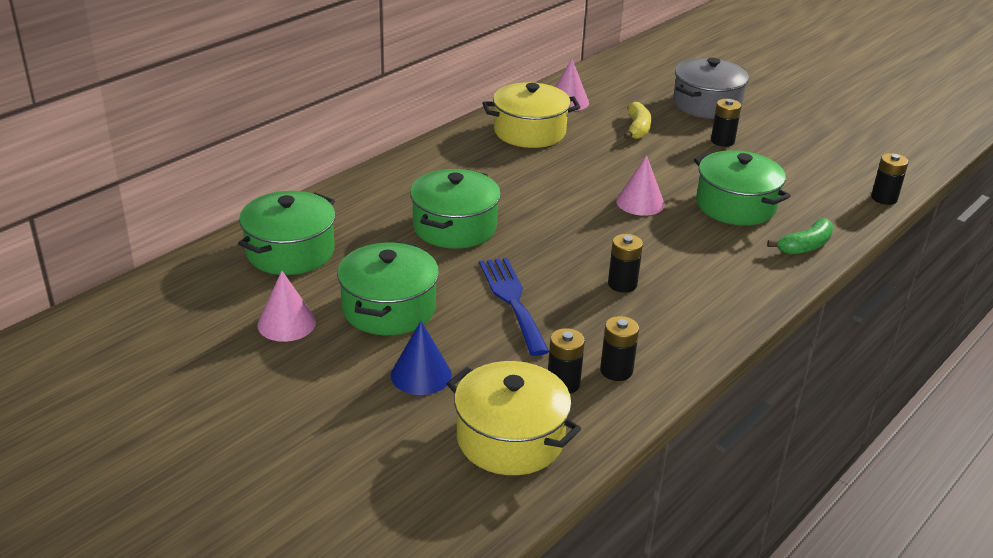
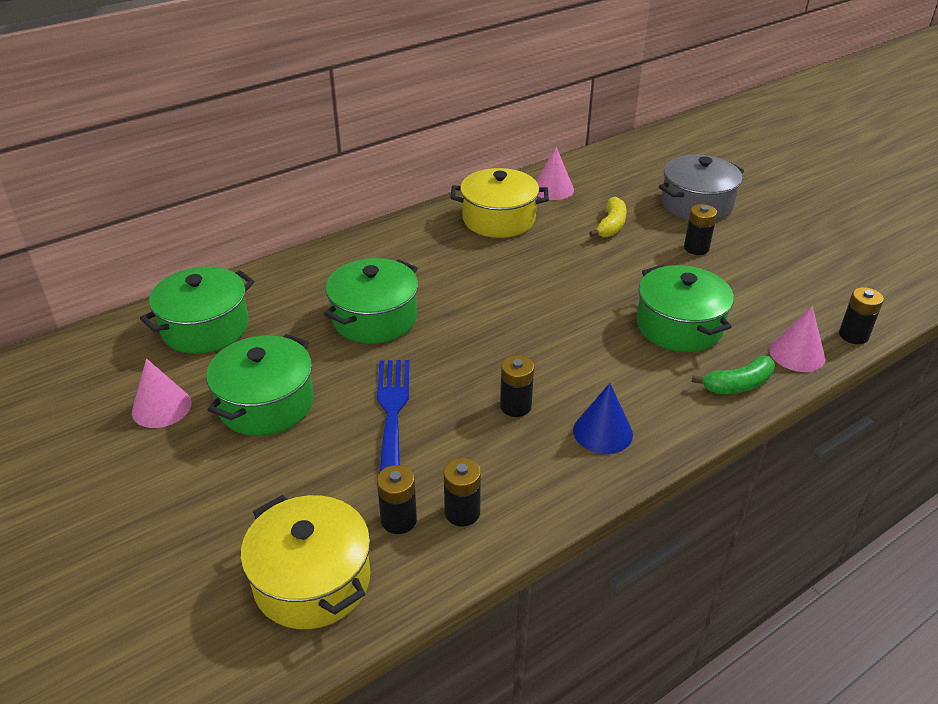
camera: 15 degrees right, 5 degrees up
blue cone [391,321,452,395] -> blue cone moved to [573,383,633,454]
pink cone [616,155,665,216] -> pink cone moved to [769,306,825,372]

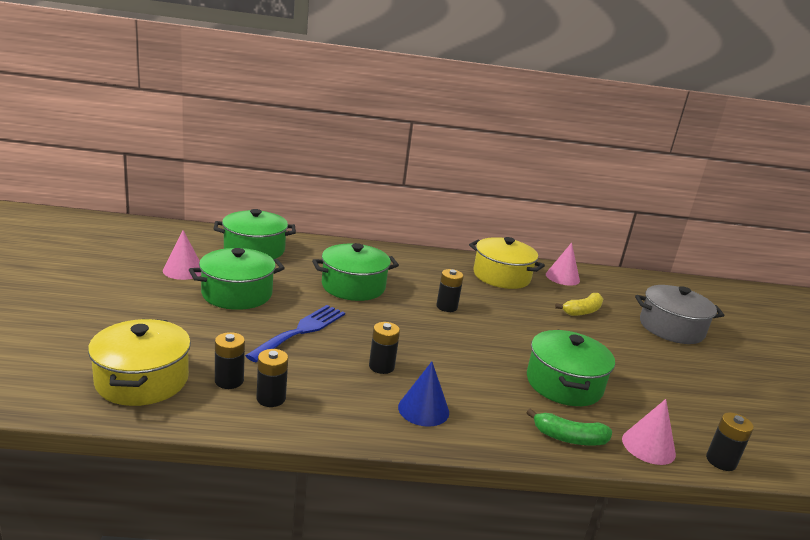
camera: 30 degrees right, 15 degrees down
black battery [684,204,717,255] -> black battery moved to [436,269,464,312]

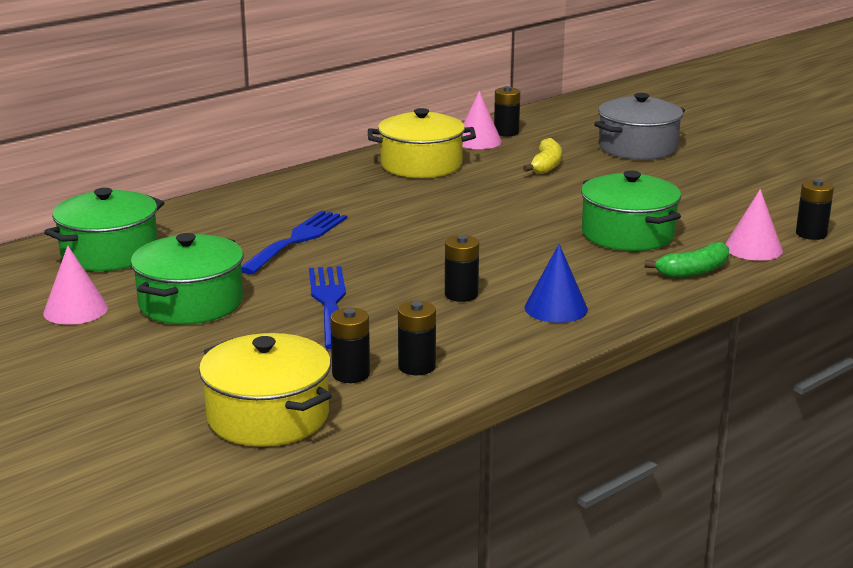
camera: 35 degrees left, 0 degrees up
green pot [312,243,399,301] -> blue fork [241,211,347,274]
black battery [436,269,464,312] -> black battery moved to [494,86,520,136]

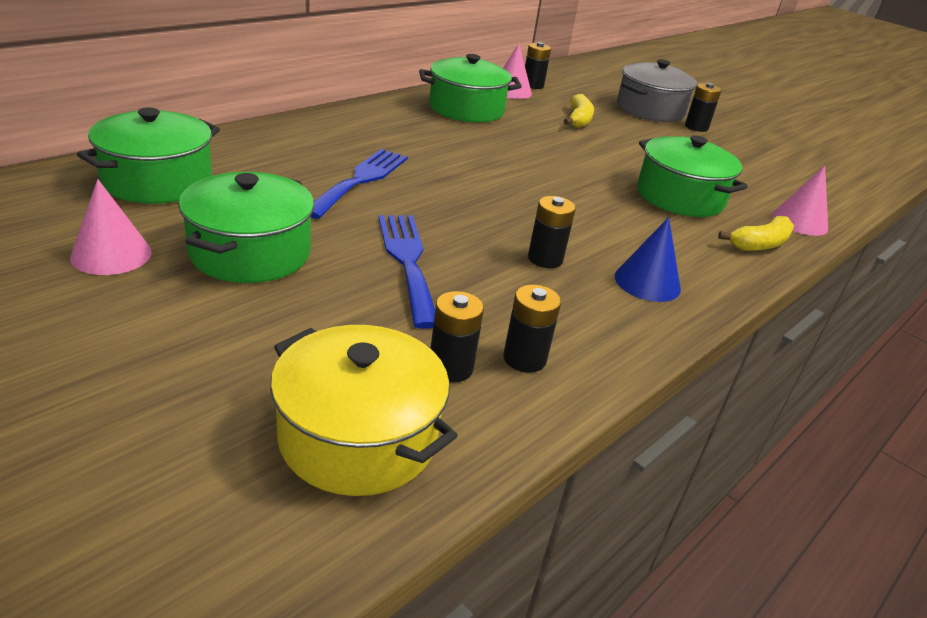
camera: 10 degrees left, 10 degrees up
yellow pot [368,108,476,178] -> green pot [419,54,522,123]
green banana [645,242,729,278] -> yellow banana [718,216,794,251]
black battery [796,179,834,240] -> black battery moved to [685,83,721,132]

